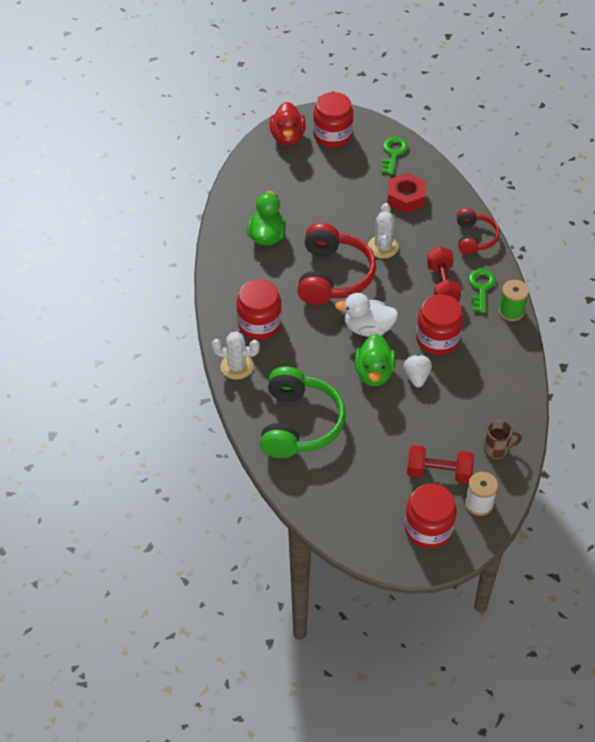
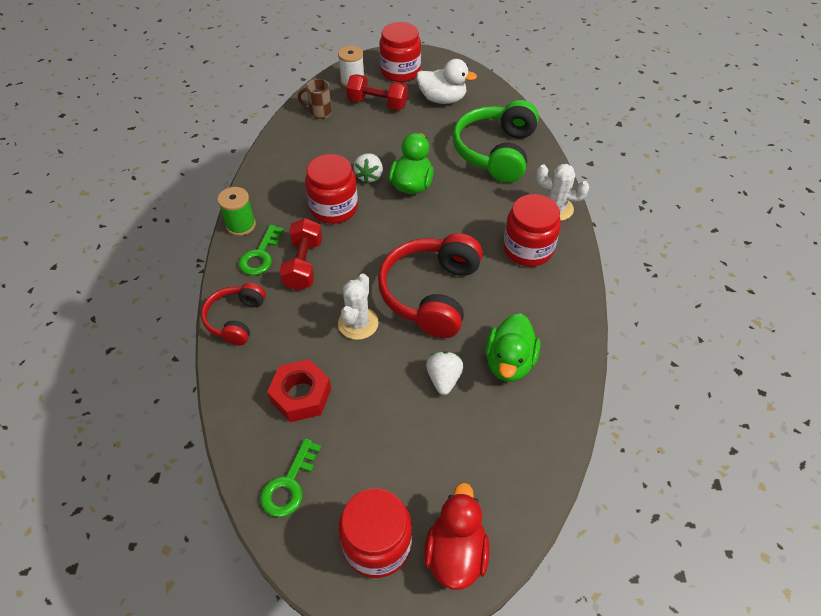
camera: 170 degrees left, 0 degrees up
white duck [335,293,398,337] -> white duck moved to [417,59,477,104]
none -> white strawberry [426,351,463,395]

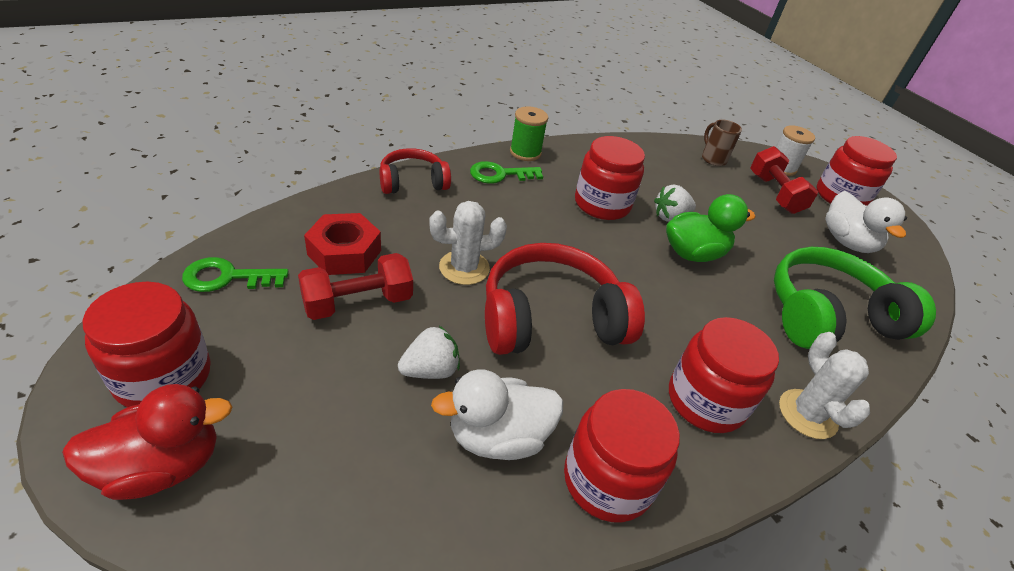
camera: 55 degrees right, 10 degrees down
red dumbbell [279,218,322,291] -> red dumbbell moved to [298,253,413,320]
green duck [485,313,540,382] -> white duck [431,369,563,460]
none -> red jar [564,389,680,522]

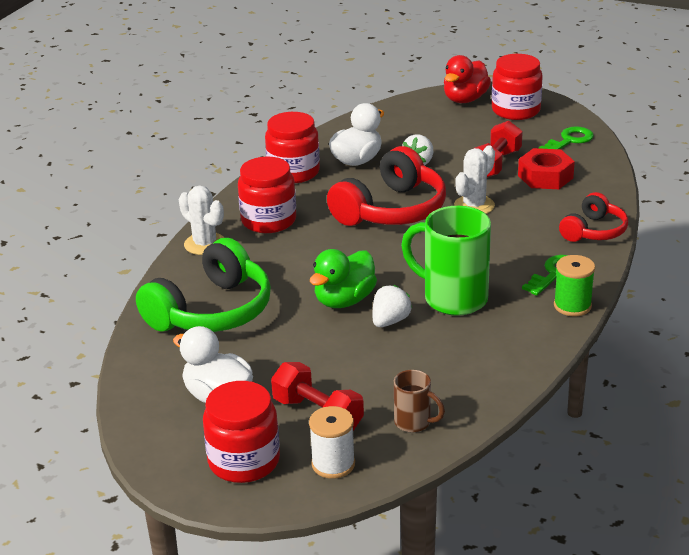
camera: 150 degrees right, 10 degrees down
red jar [575,136,645,220] -> green mug [401,206,491,316]

